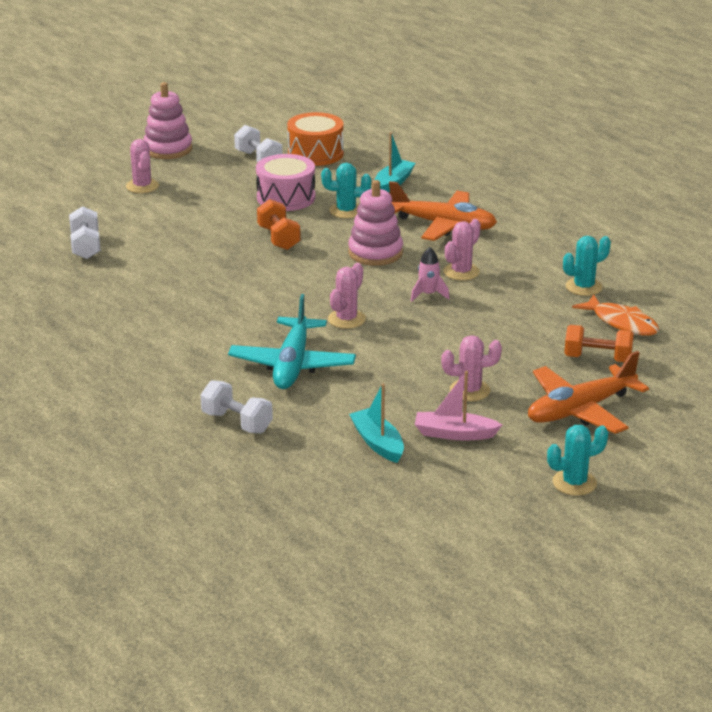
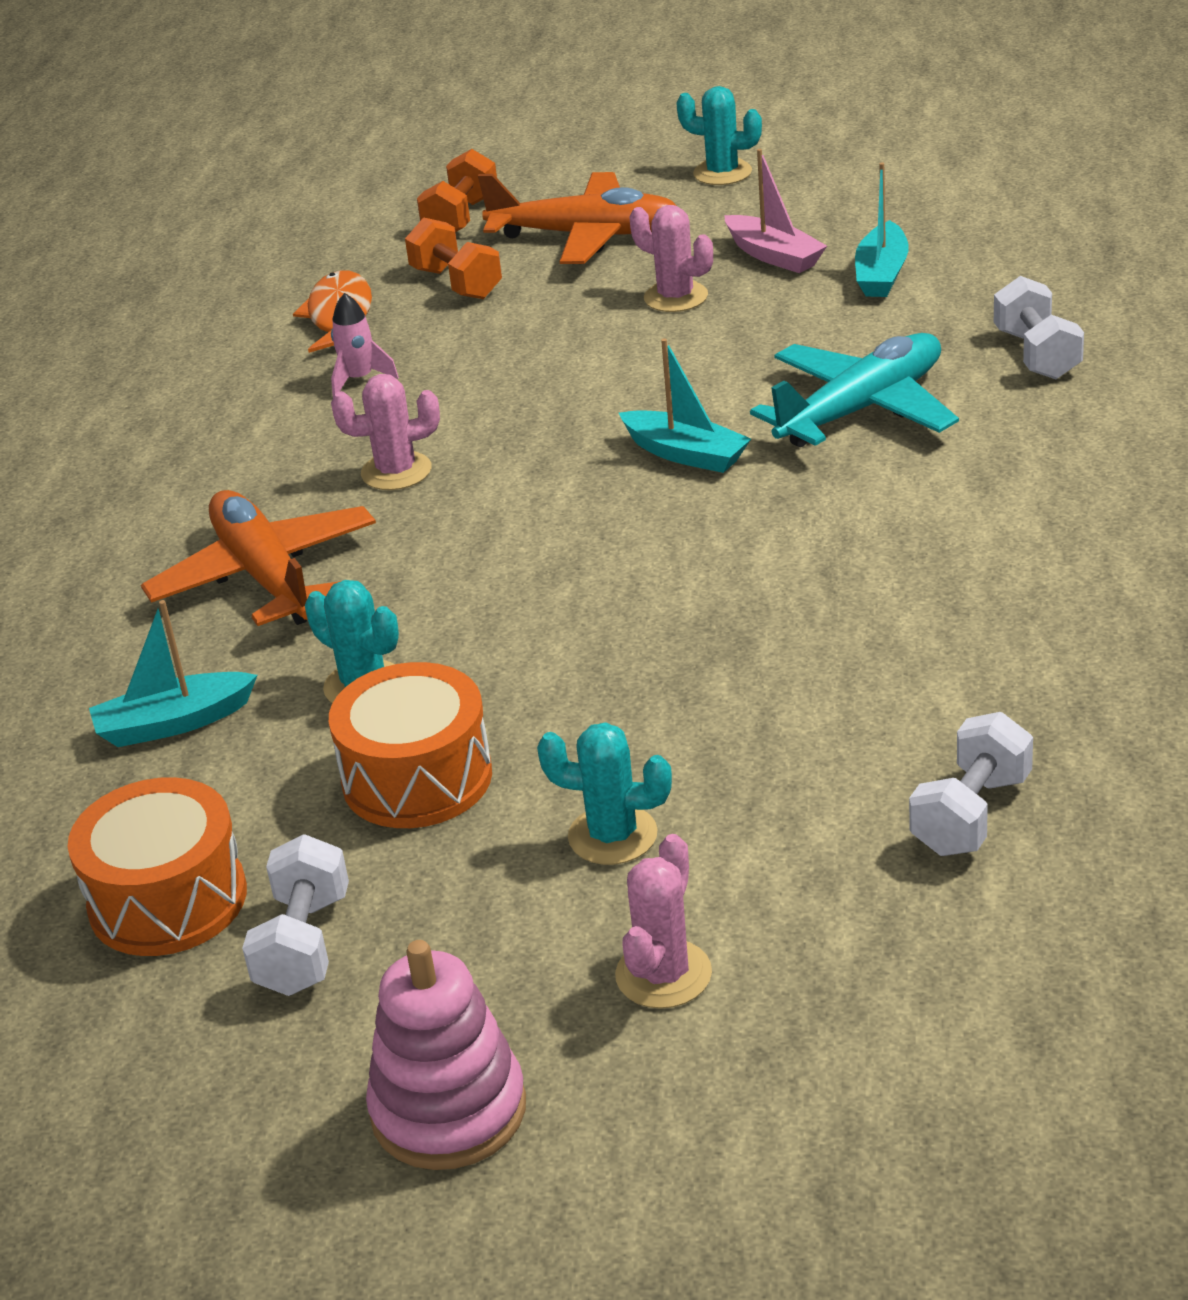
camera: 135 degrees left, 5 degrees up
pink drum [256,154,315,211] -> orange drum [329,662,492,828]
orange dumbbell [257,199,301,250] -> orange dumbbell moved to [417,149,497,232]
pink cactus [328,263,366,329] -> turquoise boat [619,338,751,473]
pink stacking toy [348,180,403,266] -> none
pink rocket [411,247,450,302] -> pink rocket moved to [331,293,399,397]
turquoise cactus [563,236,611,296] -> turquoise cactus moved to [537,722,672,865]

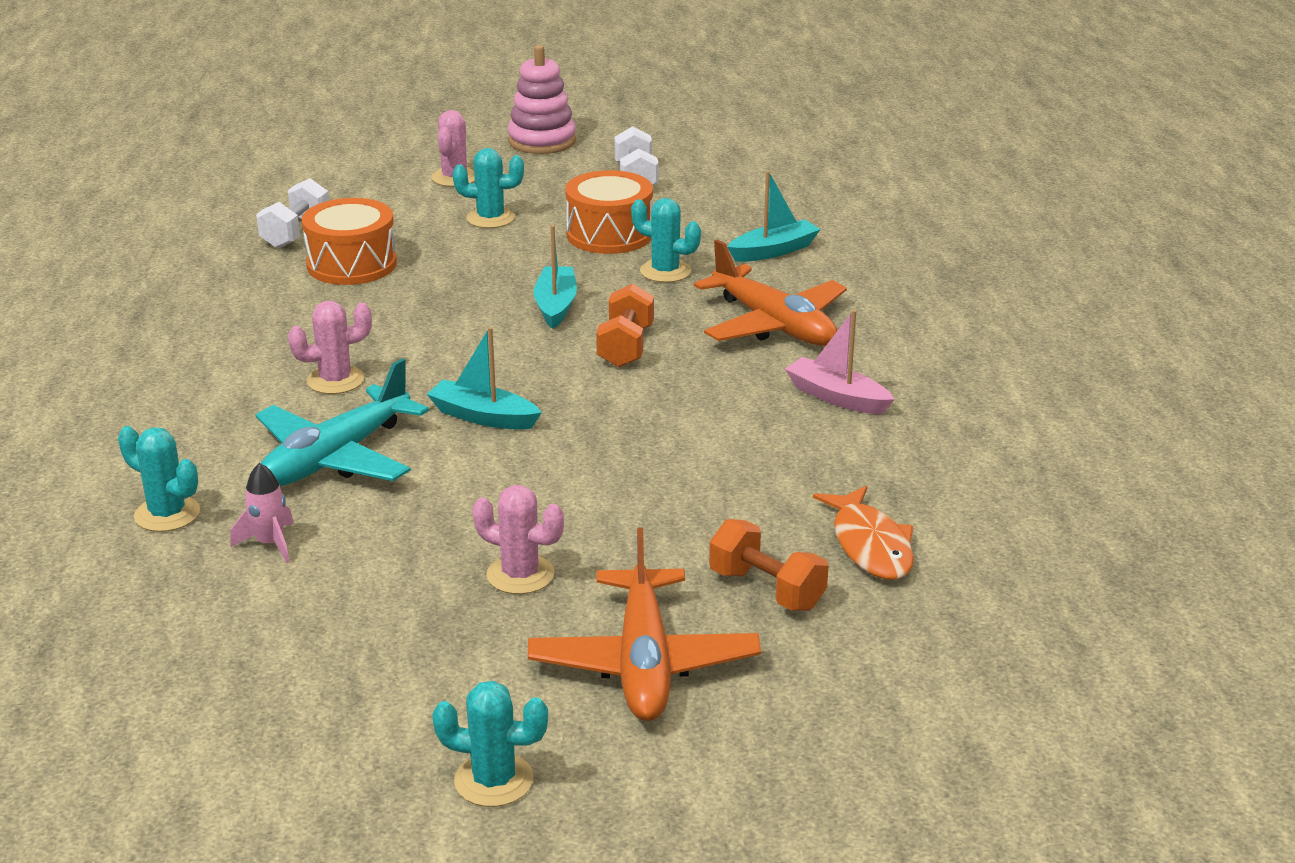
camera: 165 degrees right, 5 degrees down
orange drum [68,777,247,956] -> orange drum moved to [302,198,397,285]
pink rocket [331,293,399,397] -> pink rocket moved to [230,463,294,563]
pink cactus [331,374,440,490] -> pink cactus moved to [288,301,372,394]
orange dumbbell [417,149,497,232] -> orange dumbbell moved to [596,284,654,367]
orange plane [478,172,677,264] -> orange plane turned 90 degrees counterclockwise [528,527,761,721]
pink boat [724,149,827,273] -> pink boat moved to [785,310,895,414]
turquoise boat [855,162,909,297] -> turquoise boat moved to [534,225,577,329]
white dumbbell [994,276,1084,379] -> turquoise cactus [118,426,200,532]

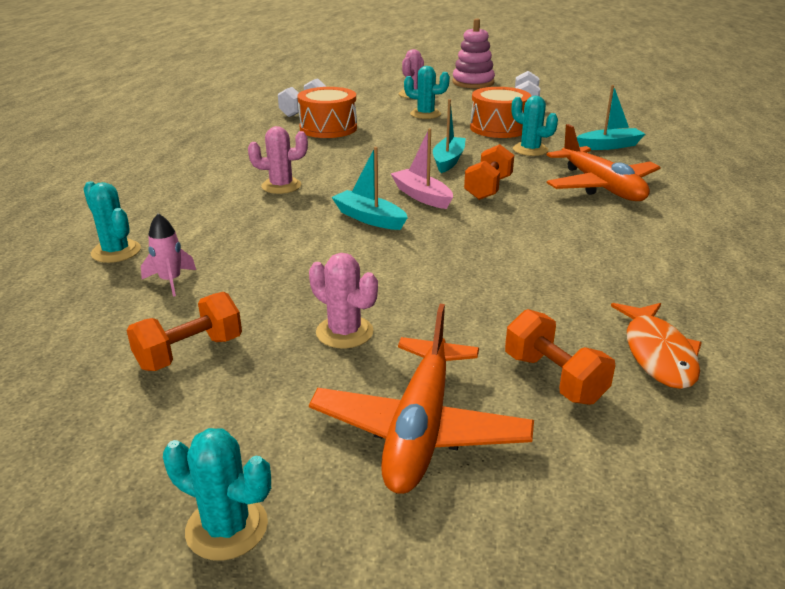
camera: 15 degrees right, 0 degrees up
turquoise plane [256,358,429,486] -> none
pink boat [785,310,895,414] -> pink boat moved to [391,128,453,209]
none -> orange dumbbell [126,292,242,371]

